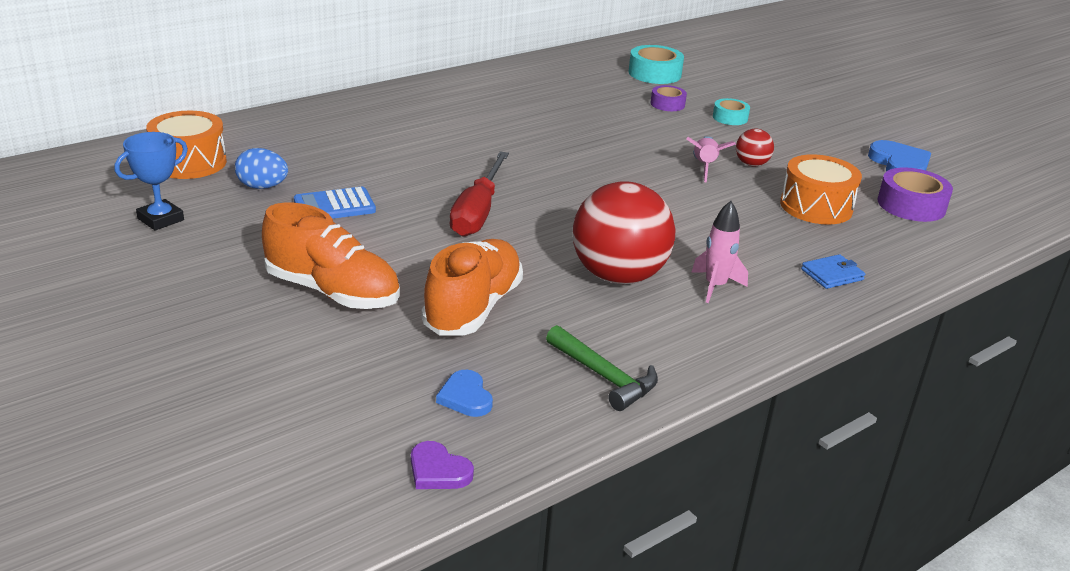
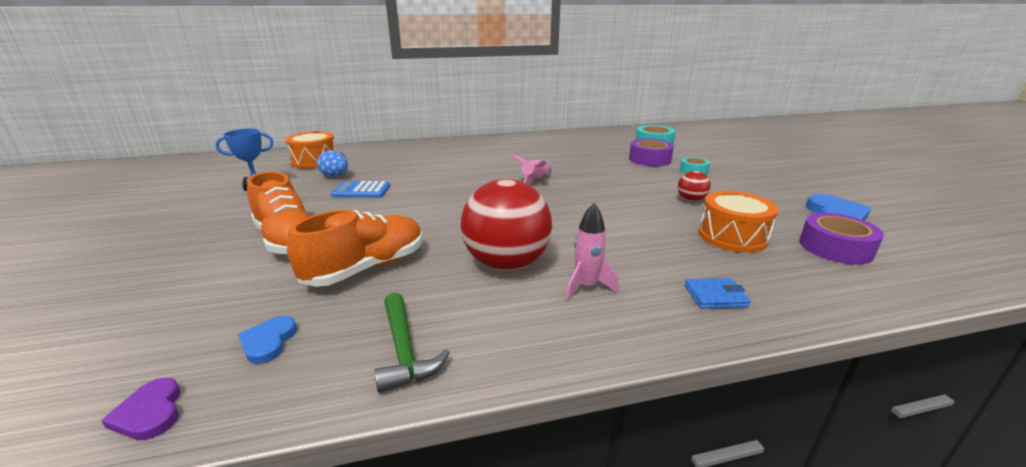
camera: 25 degrees right, 5 degrees down
red screwdriver [450,151,509,237] -> none
purple tape [650,85,687,111] -> purple tape [629,139,674,166], size x1.64
pink rocket [686,136,736,182] -> pink rocket moved to [511,155,551,185]

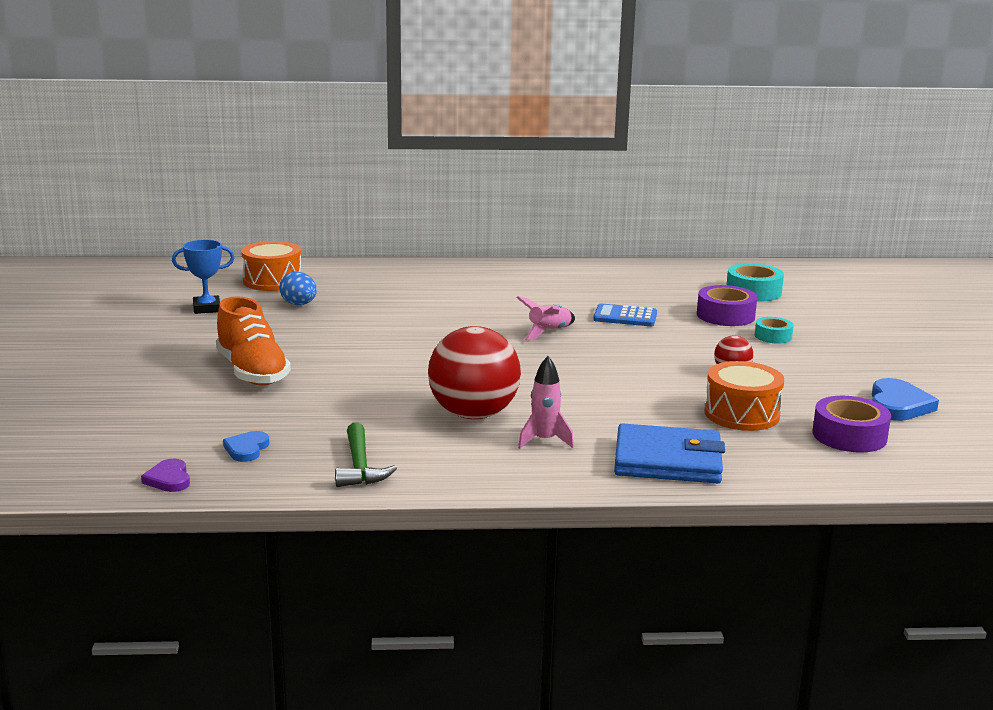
camera: 10 degrees right, 5 degrees down
orange shoe [287,210,423,287] -> none
blue calculator [331,181,390,198] -> blue calculator moved to [593,304,657,326]
blue wallet [684,278,751,309] -> blue wallet [614,423,725,483], size x2.10

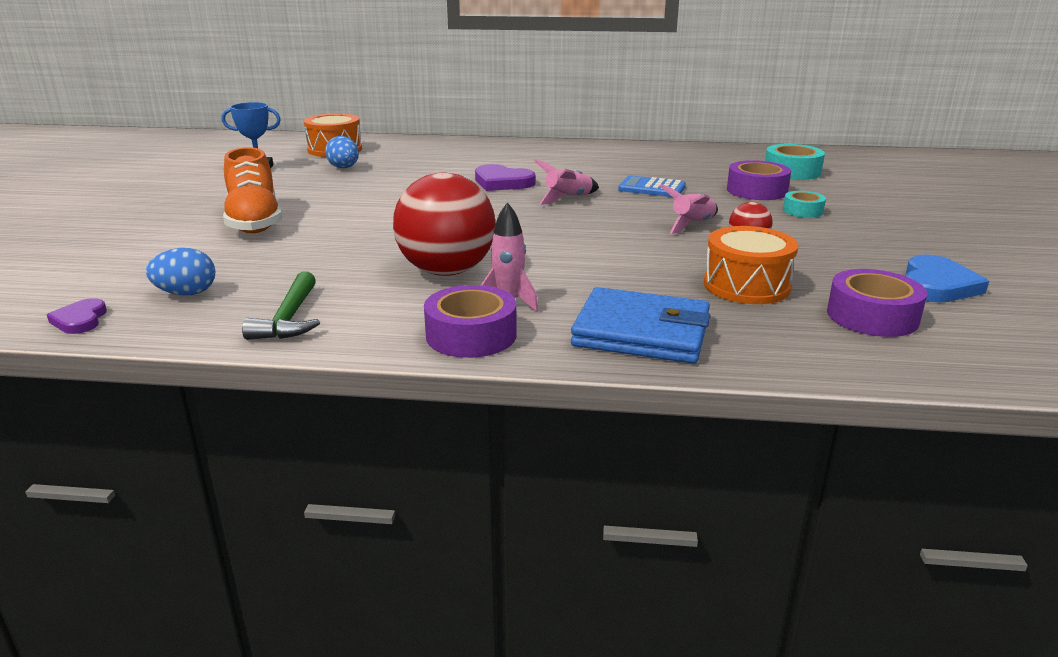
camera: 10 degrees right, 5 degrees up
blue heart [223,431,270,462] -> blue egg [146,248,215,295]
none -> purple tape [424,285,517,358]
none -> purple heart [475,164,535,191]
none -> pink rocket [659,184,718,234]

